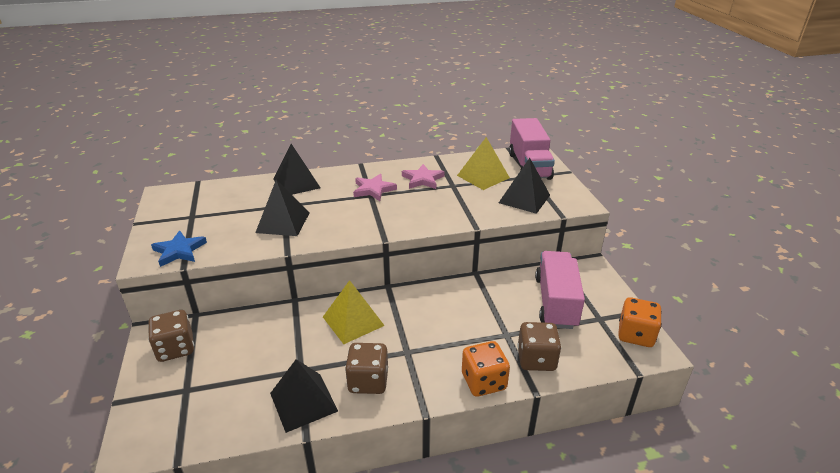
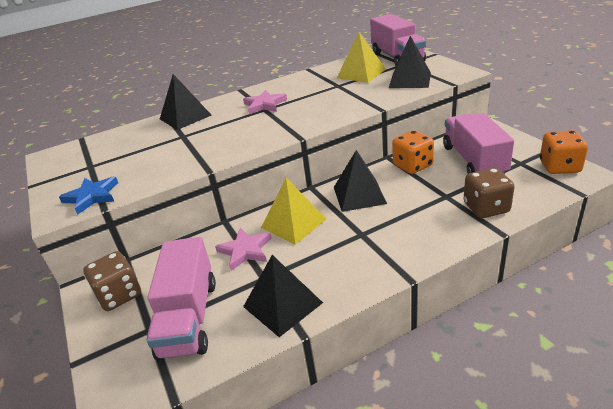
camera: 10 degrees left, 0 degrees up
black pyramid [255,180,310,236] -> black pyramid moved to [334,150,387,212]
brown dice [345,343,388,394] -> none
pink star [402,164,445,189] -> pink star moved to [215,228,272,271]
orange dice [462,341,510,397] -> orange dice moved to [392,130,434,174]
none -> pink truck [146,237,216,360]

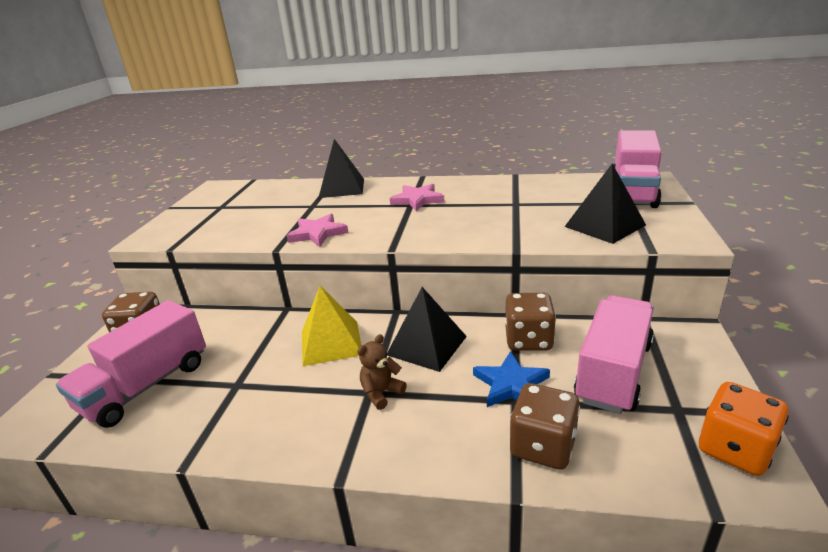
camera: 35 degrees right, 5 degrees down
blue star [59,177,118,215] -> blue star moved to [473,351,550,407]
pink star [215,228,272,271] -> pink star moved to [287,214,348,247]
black pyramid [243,255,323,337] -> none
yellow pyramid [337,32,386,83] -> none
orange dice [392,130,434,174] -> brown dice [505,293,556,351]
none -> brown teddy bear [357,334,407,410]

